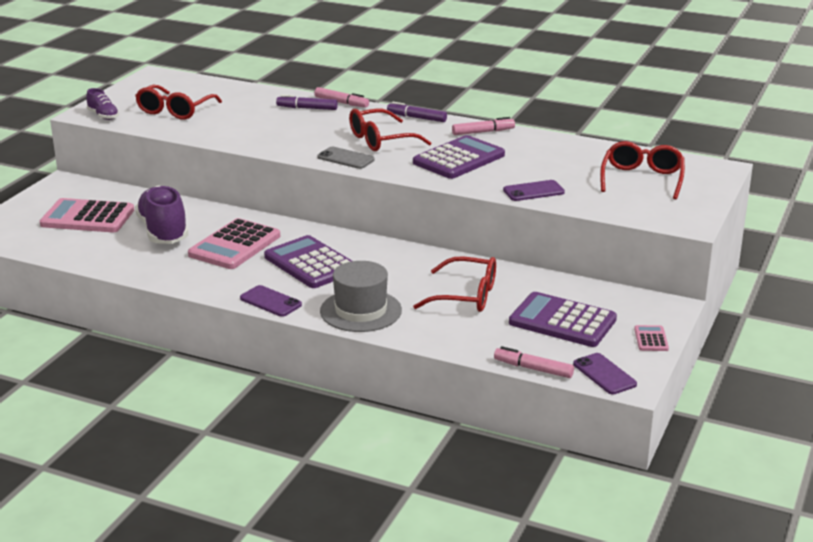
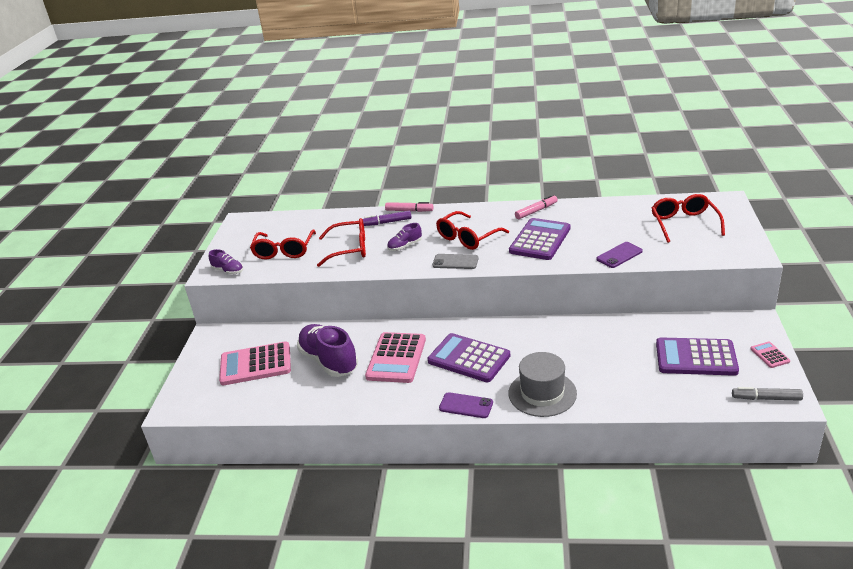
camera: 15 degrees left, 5 degrees up
purple marker [387,102,447,122] -> none
red glasses [413,257,496,312] -> red glasses moved to [317,218,366,267]
pink marker [494,346,574,378] -> none
purple phone [573,353,637,394] -> grey marker [732,387,803,401]
none -> purple shoe [387,223,422,251]

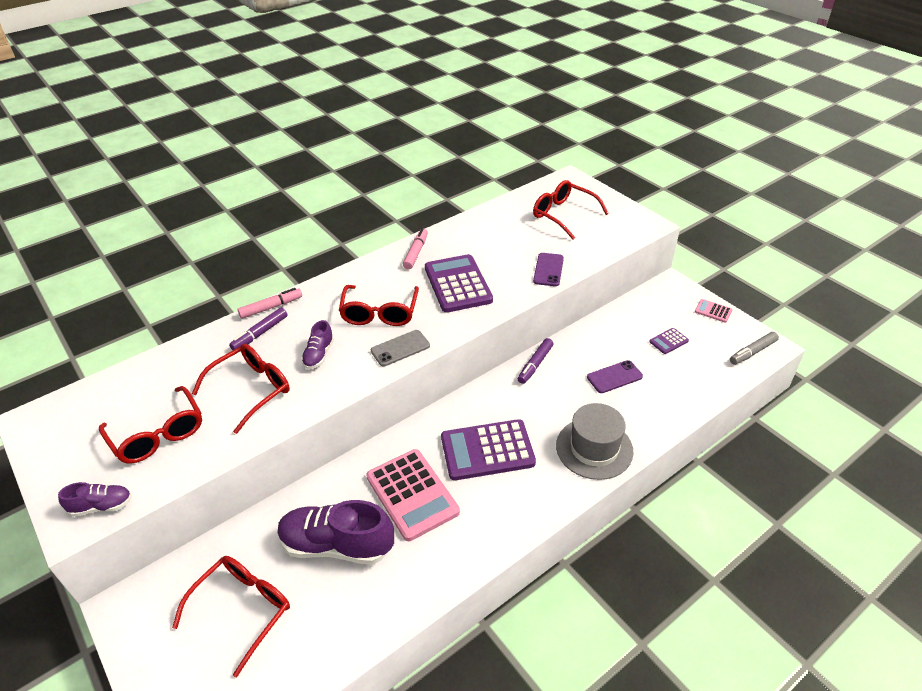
camera: 45 degrees left, 10 degrees up
pink calculator [219,341,291,385] -> red glasses [172,556,290,677]
purple phone [439,392,493,418] -> purple phone moved to [587,360,643,393]
purple calculator [656,337,739,376] -> purple calculator [649,328,689,354], size x0.45
none -> purple marker [518,338,554,384]

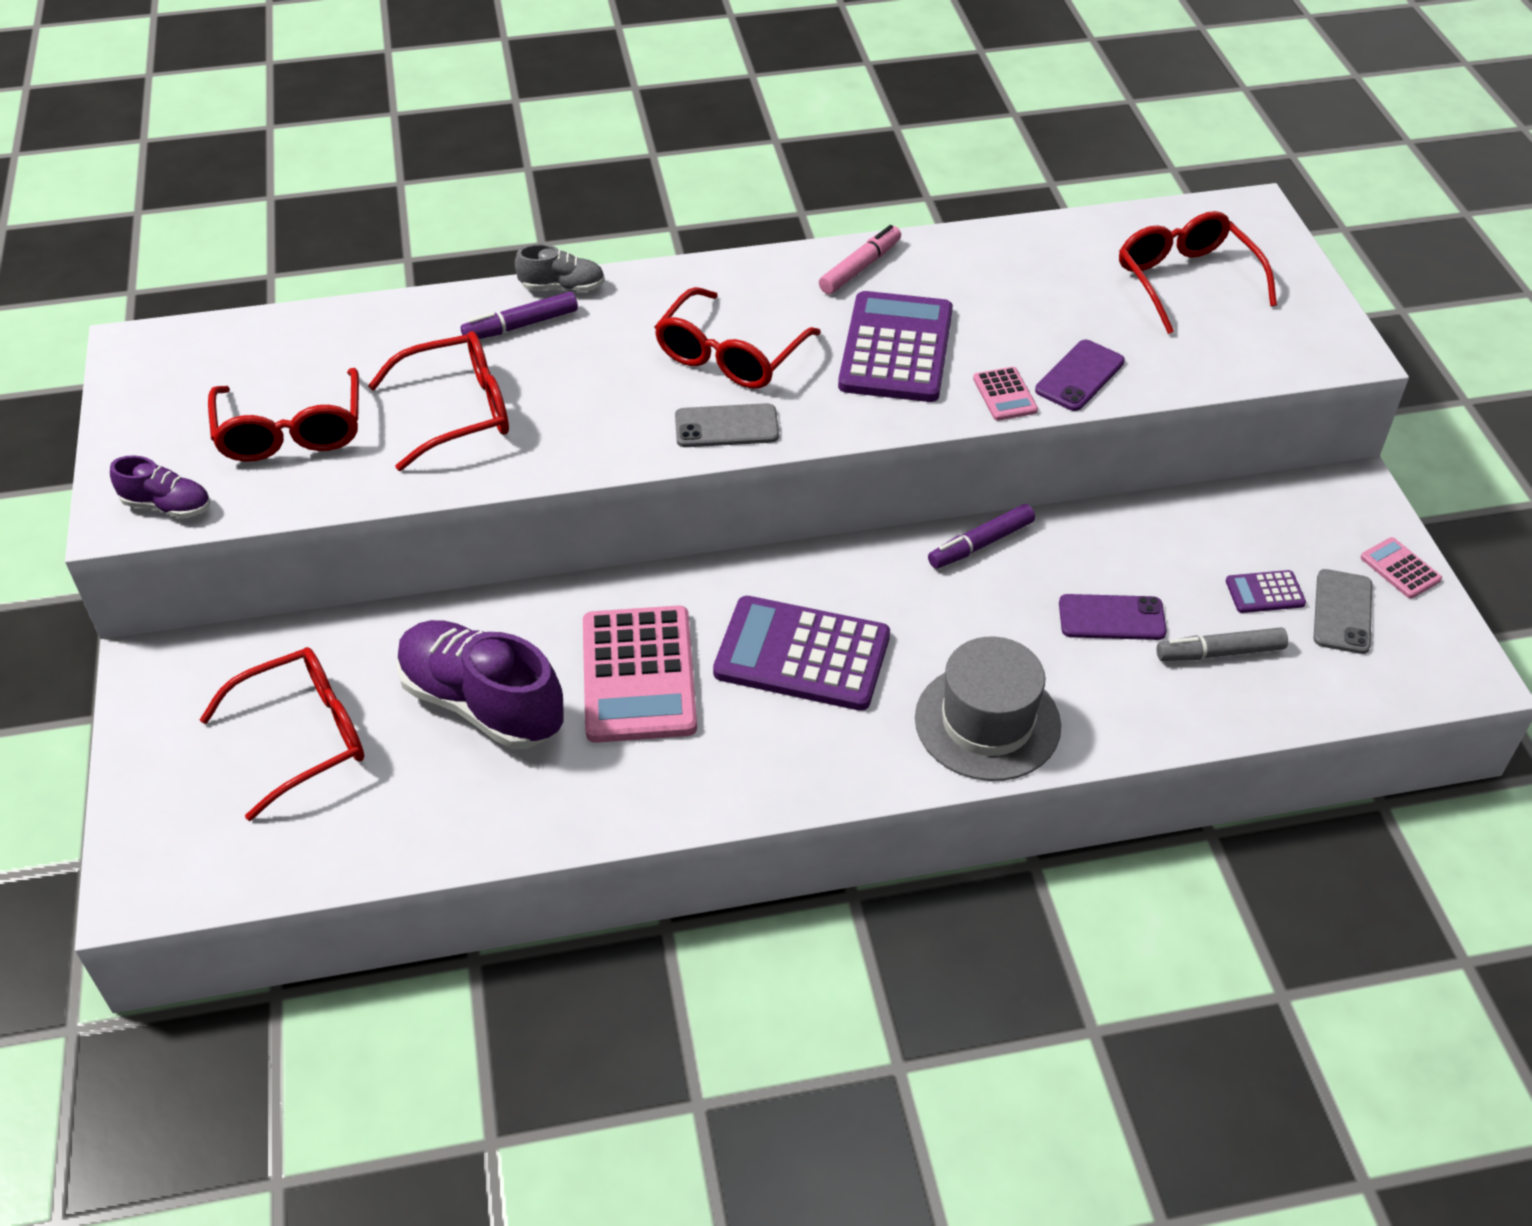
camera: 25 degrees right, 5 degrees up
pink marker [238,288,302,319] -> grey shoe [515,244,605,292]
purple shoe [301,320,334,369] -> none
grey marker [730,332,779,365] -> grey marker moved to [1157,627,1288,661]
none -> pink calculator [973,367,1038,421]
none -> grey phone [1314,569,1372,654]

